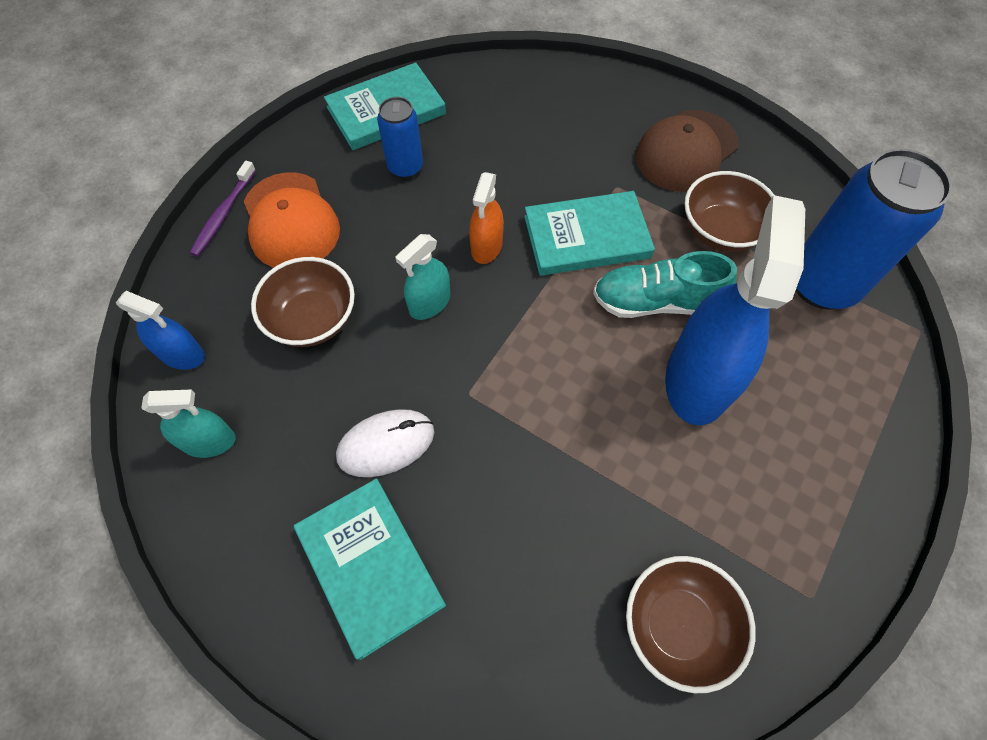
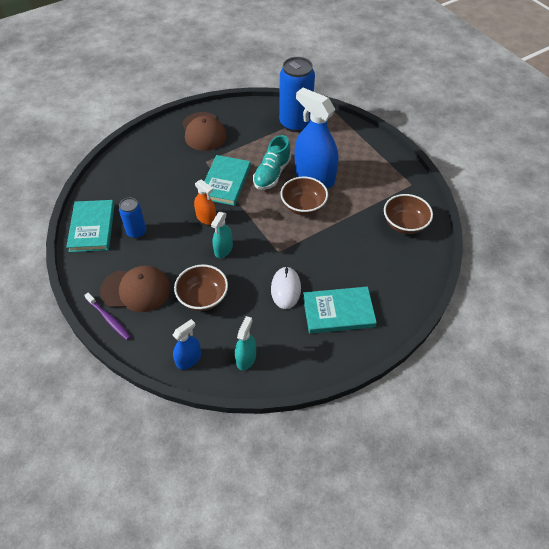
camera: 65 degrees left, 10 degrees down
orange cap [244,172,340,268] -> brown cap [100,266,170,312]
turquoise spray bottle [395,234,450,320] -> turquoise spray bottle turned 45 degrees clockwise [211,212,233,258]
brown bowl [684,171,774,252] -> brown bowl moved to [280,176,328,215]

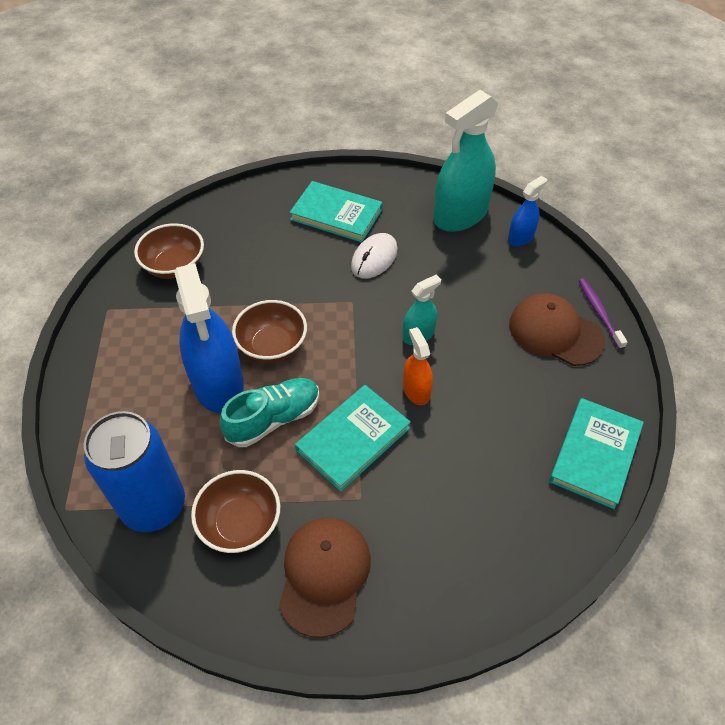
camera: 150 degrees left, 0 degrees up
blue can [119,198,146,239] -> none
blue spray bottle [172,319,201,370] -> blue spray bottle turned 150 degrees clockwise [508,176,547,246]
brown bowl [174,264,228,311] -> brown bowl moved to [191,470,280,553]
turquoise spray bottle [235,316,256,370] -> turquoise spray bottle [434,90,499,232], size x2.02

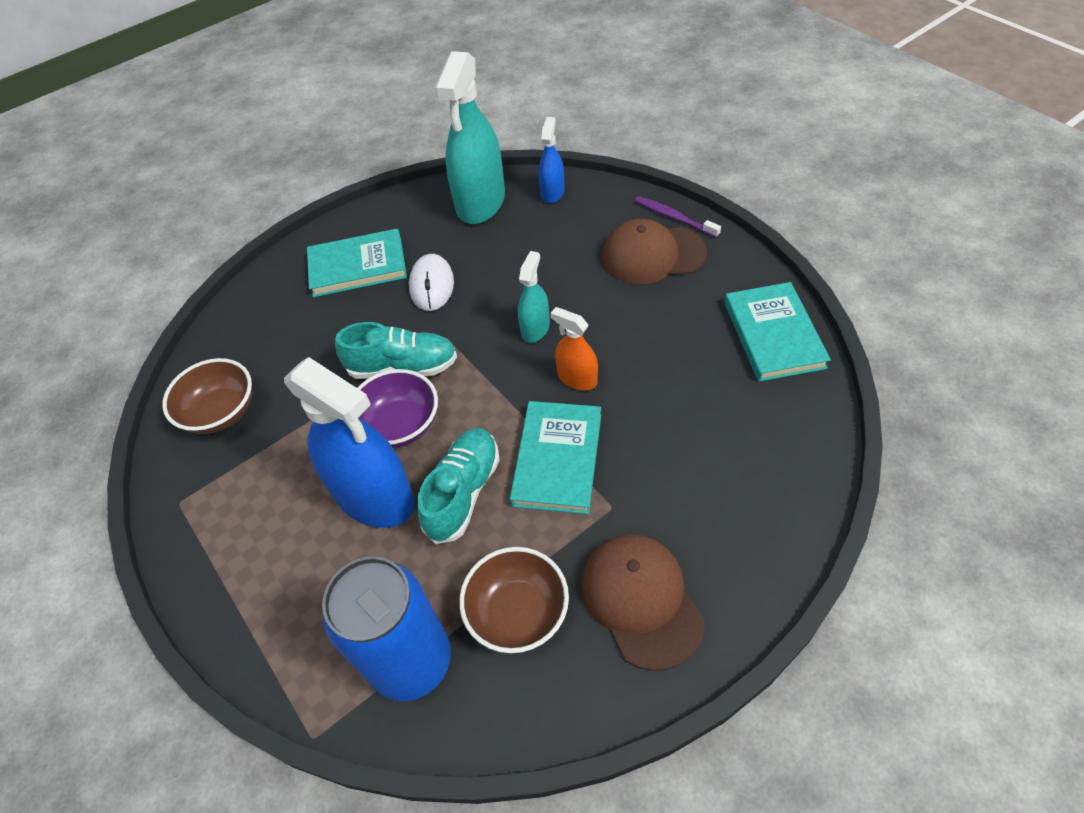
camera: 30 degrees left, 0 degrees up
brown bowl [232,300,307,363] -> purple bowl [358,369,438,448]
none -> turquoise shoe [335,322,457,379]

